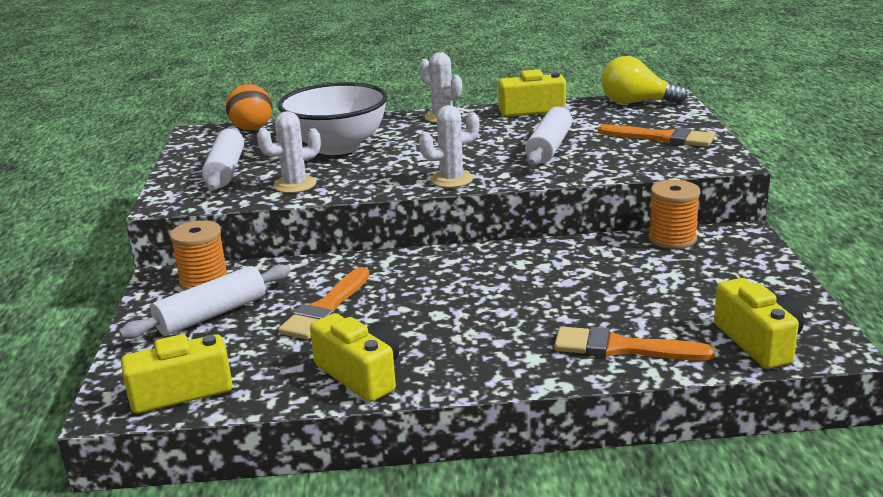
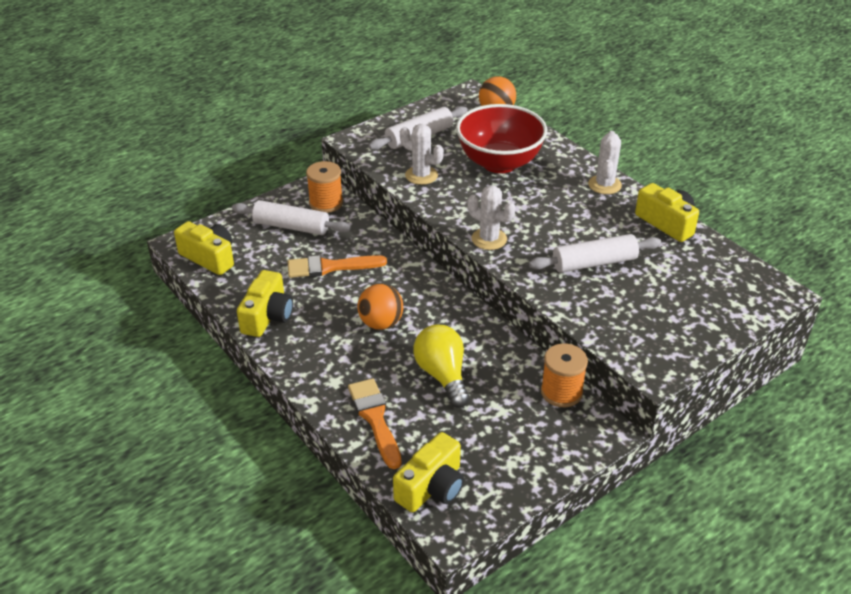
camera: 55 degrees right, 15 degrees up
white bowl [277,82,388,155] -> red bowl [456,104,547,173]
orange brush [598,124,715,147] -> none
yellow light bulb [601,56,688,104] -> yellow light bulb moved to [413,324,469,408]
none -> orange ball [358,284,403,330]

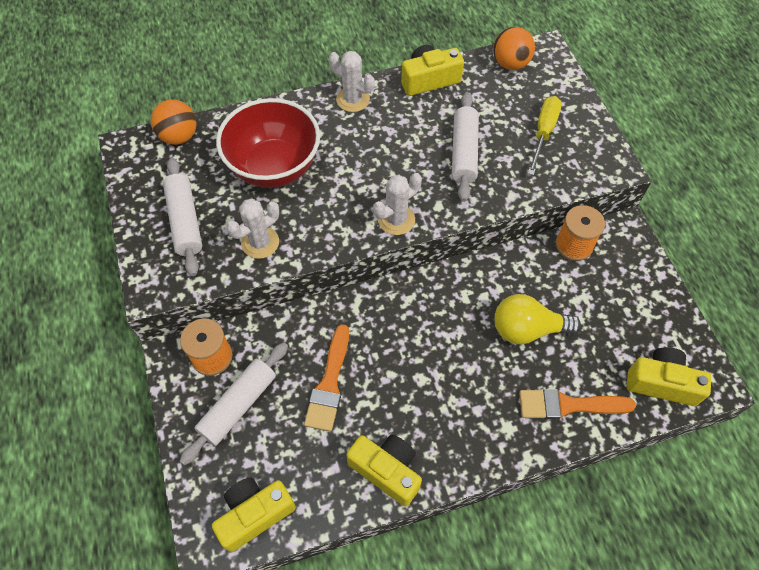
camera: 70 degrees left, 20 degrees up
orange ball [358,284,403,330] -> orange ball moved to [493,27,535,70]
yellow camera [393,432,464,512] -> yellow camera turned 45 degrees counterclockwise [627,347,711,406]
none -> yellow screwdriver [528,96,562,175]

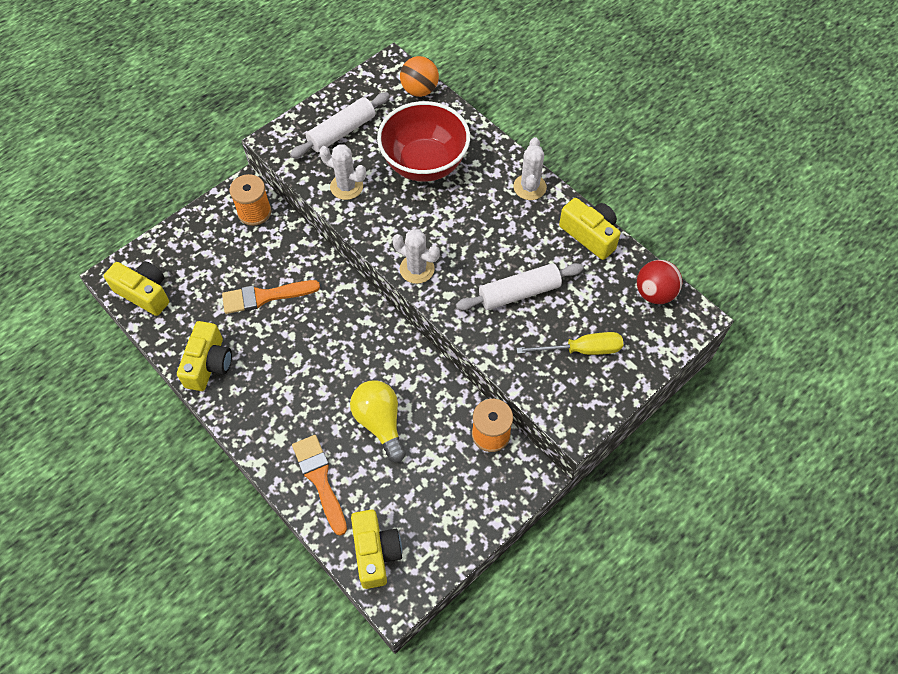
camera: 65 degrees right, 0 degrees up
white rolling pin [180,342,288,465] -> none
orange ball [493,27,535,70] -> red ball [637,260,682,304]

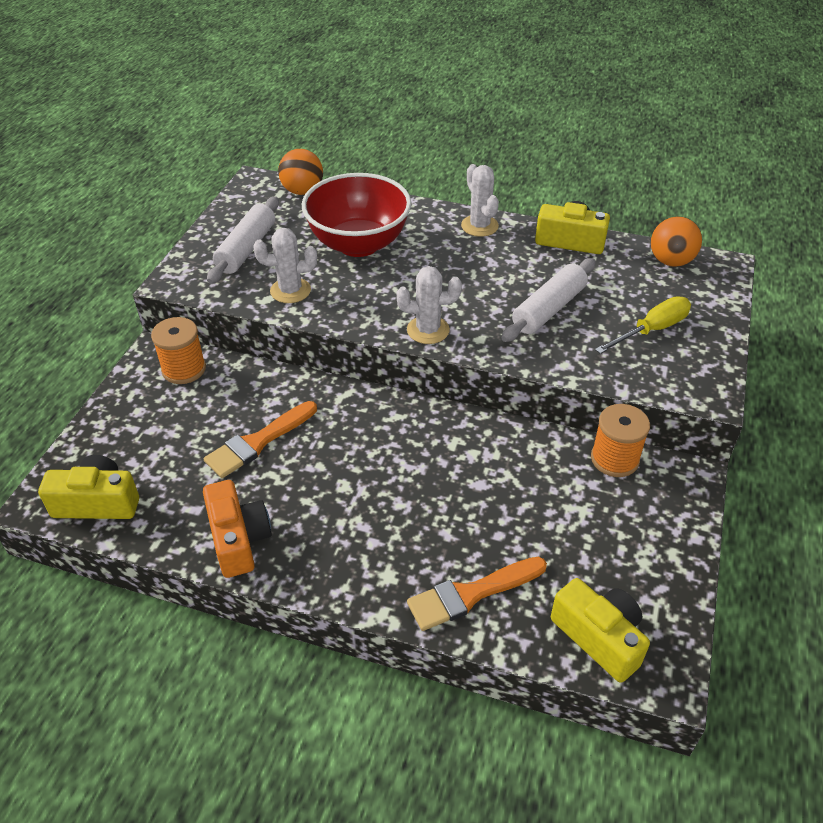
camera: 30 degrees left, 15 degrees down
yellow camera [177,321,232,391] -> orange camera [203,480,272,578]
orange brush [292,435,347,536] -> orange brush turned 60 degrees counterclockwise [407,557,547,631]
yellow light bulb [350,380,406,463] -> none
red ball [637,260,682,304] -> orange ball [651,216,702,267]

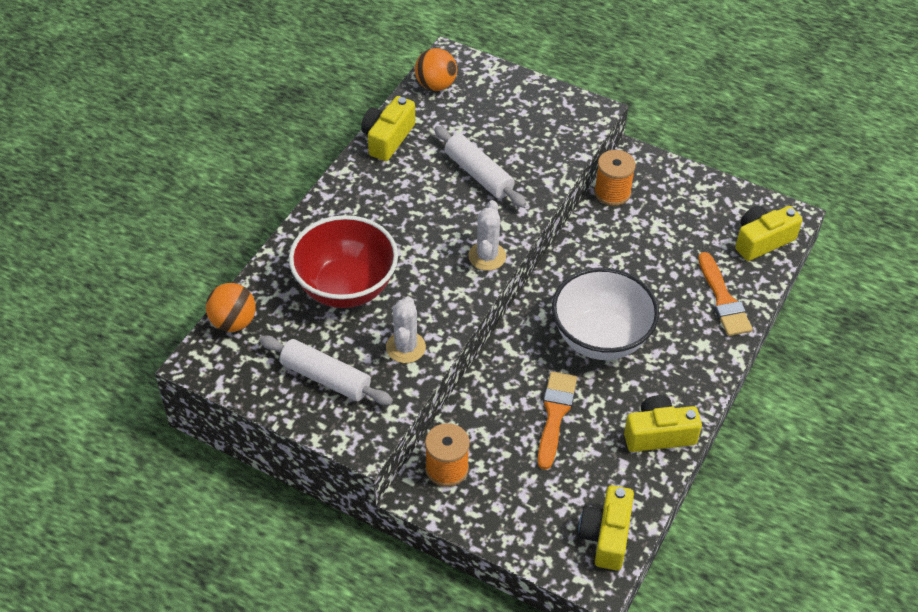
camera: 80 degrees left, 5 degrees up
orange camera [203,480,272,578] -> yellow camera [624,395,702,452]
orange brush [204,401,317,478] -> orange brush turned 135 degrees counterclockwise [538,371,577,470]
white cactus [461,164,499,237] -> none
yellow screwdriver [595,296,691,354] -> none
none -> white bowl [552,268,659,360]

